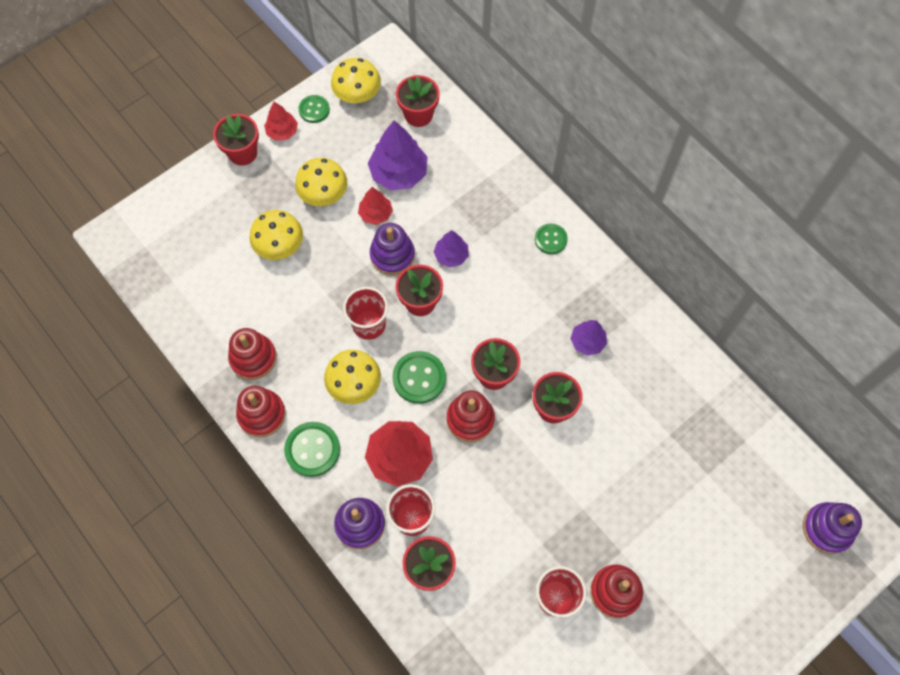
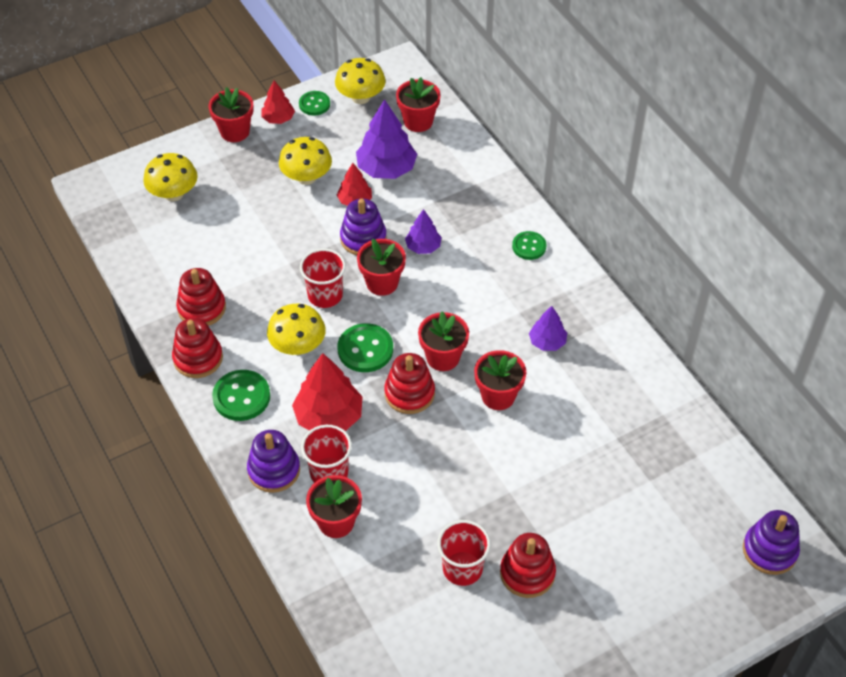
camera: 10 degrees right, 15 degrees down
yellow mushroom [249,210,303,260] -> yellow mushroom moved to [143,153,197,201]

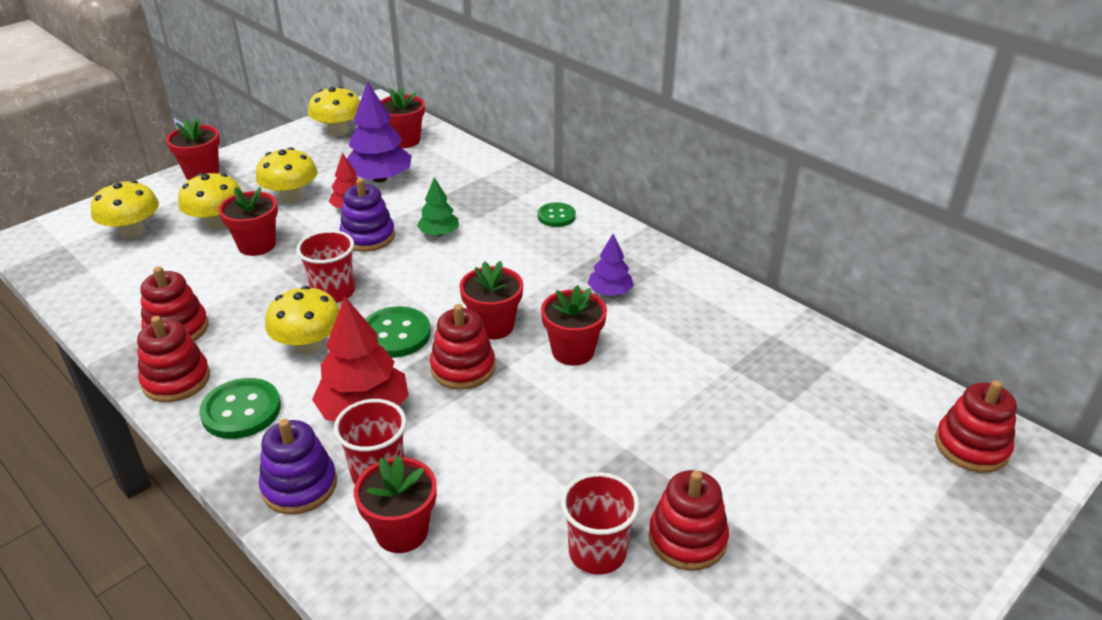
camera: 15 degrees left, 15 degrees down
red tree [261,80,295,124] -> none
green button [299,91,330,116] -> none
red flower pot [357,239,406,296] -> red flower pot moved to [218,187,278,256]
purple tree [405,209,441,254] -> green tree [417,177,459,236]
purple stacking toy [743,510,800,575] -> red stacking toy [935,380,1017,473]
none -> yellow mushroom [178,173,242,230]

